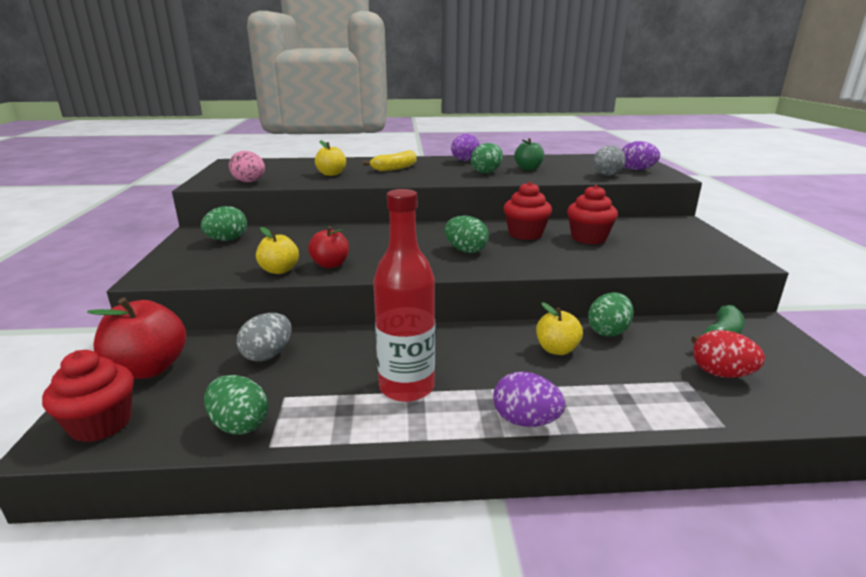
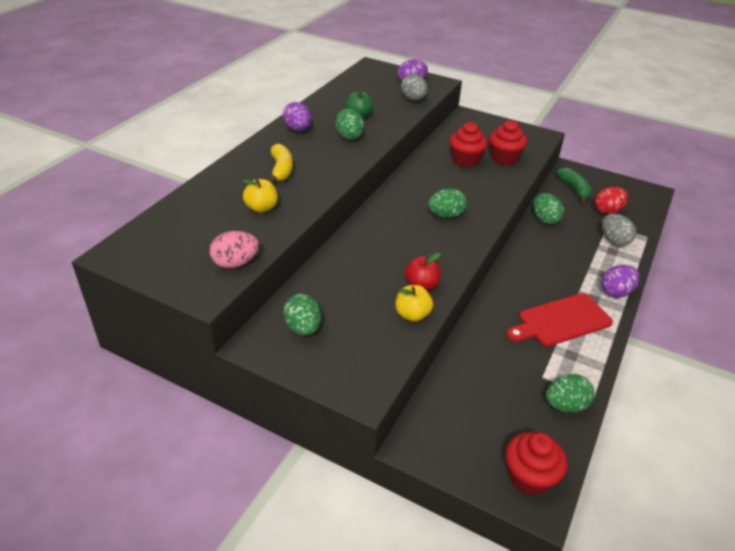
camera: 60 degrees left, 15 degrees up
red apple [87,297,186,379] -> none
grey egg [236,313,291,362] -> grey egg moved to [602,214,636,246]
red bottle [373,189,435,402] -> red cutting board [507,293,613,346]
red cupcake [503,182,552,240] -> red cupcake moved to [489,120,527,165]
yellow apple [536,302,583,355] -> none

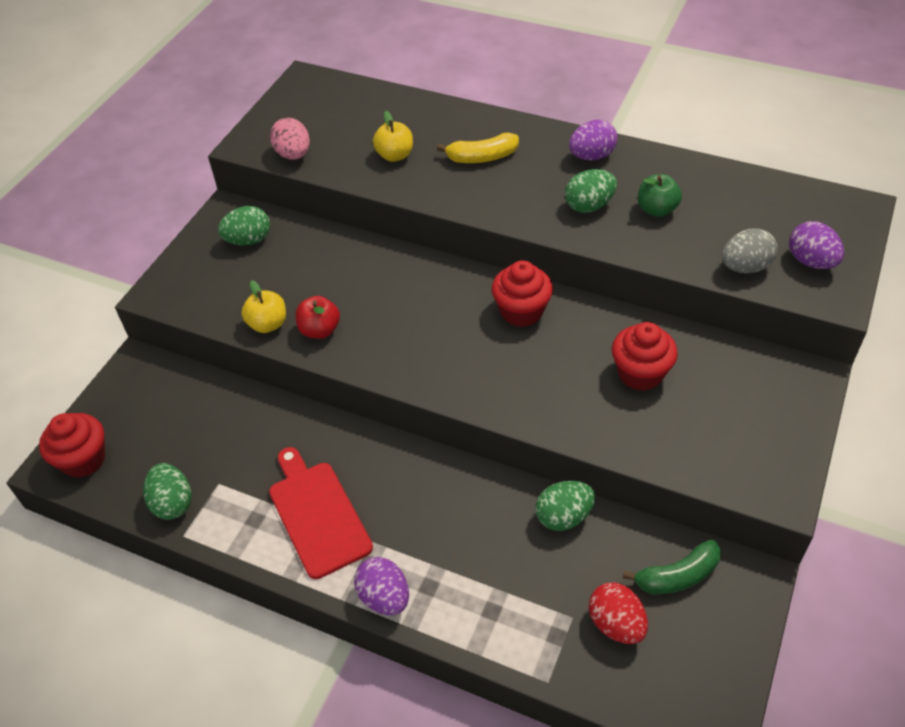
camera: 90 degrees right, 10 degrees up
green egg [428,188,467,218] -> none
red cupcake [489,120,527,165] -> red cupcake moved to [492,260,553,327]
grey egg [602,214,636,246] -> none

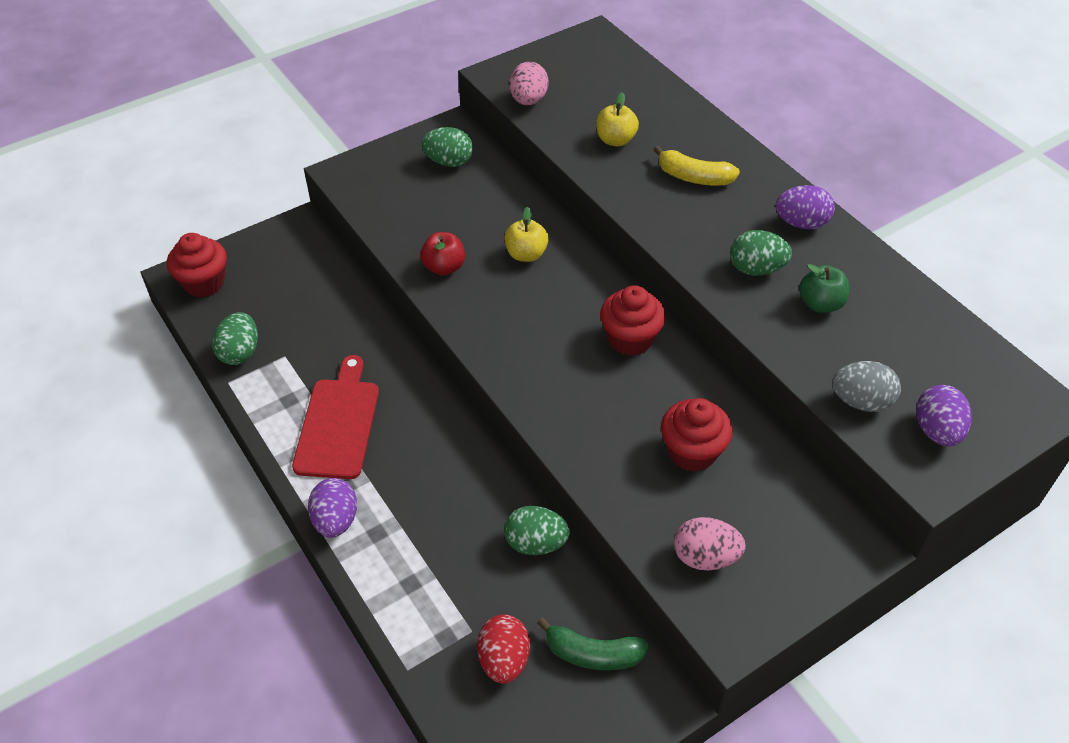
camera: 30 degrees right, 0 degrees up
yellow apple [241,280,286,333] -> yellow apple moved to [504,207,549,262]
none -> pink egg [674,517,746,570]

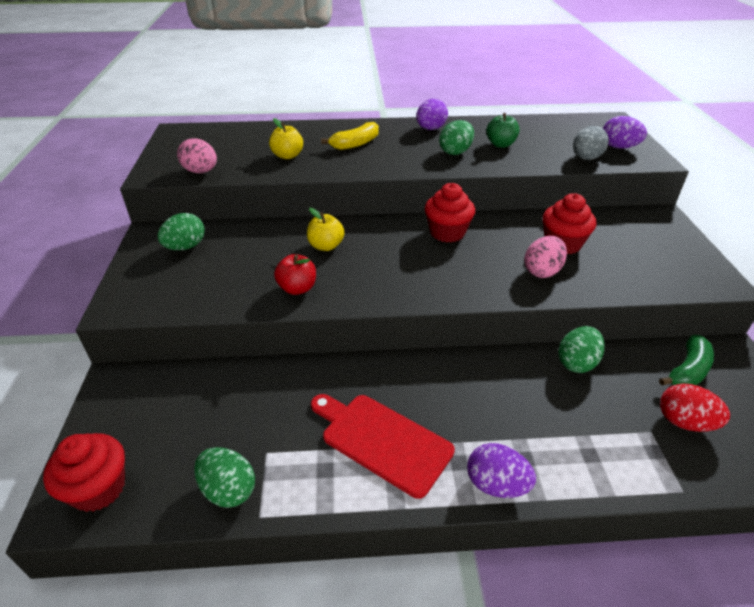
camera: 60 degrees left, 10 degrees down
pink egg [674,517,746,570] -> pink egg moved to [525,236,567,278]

